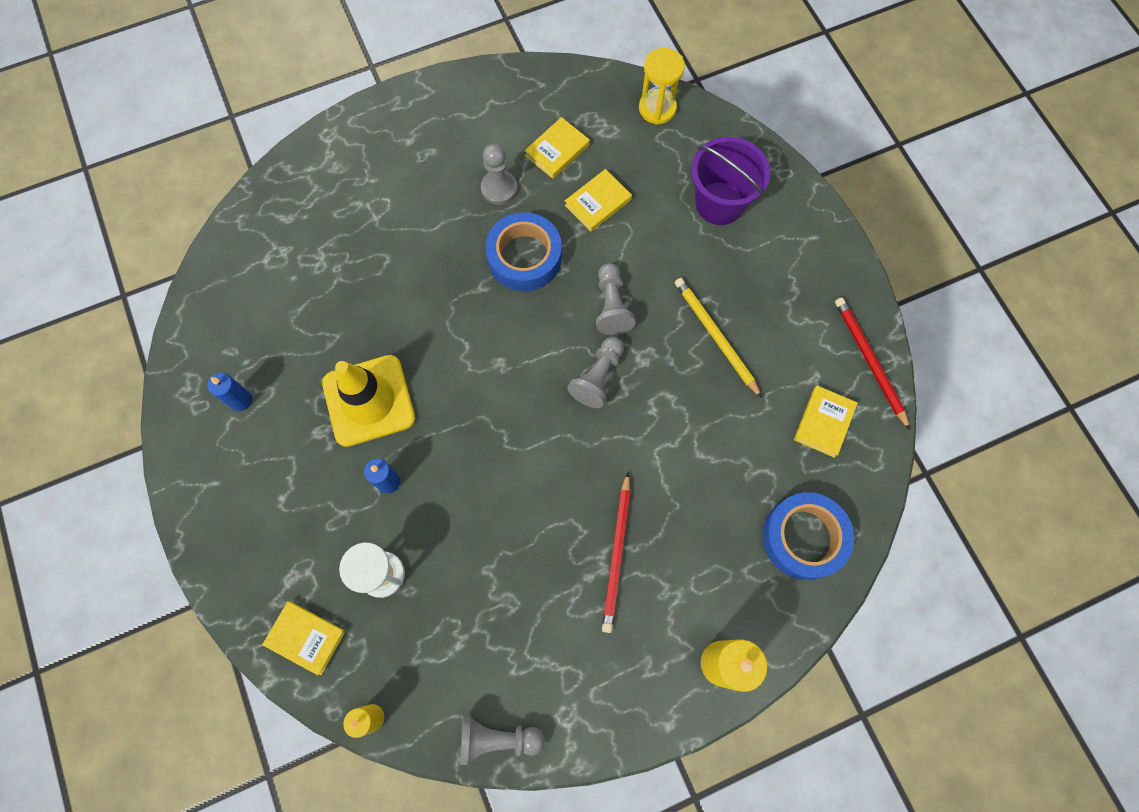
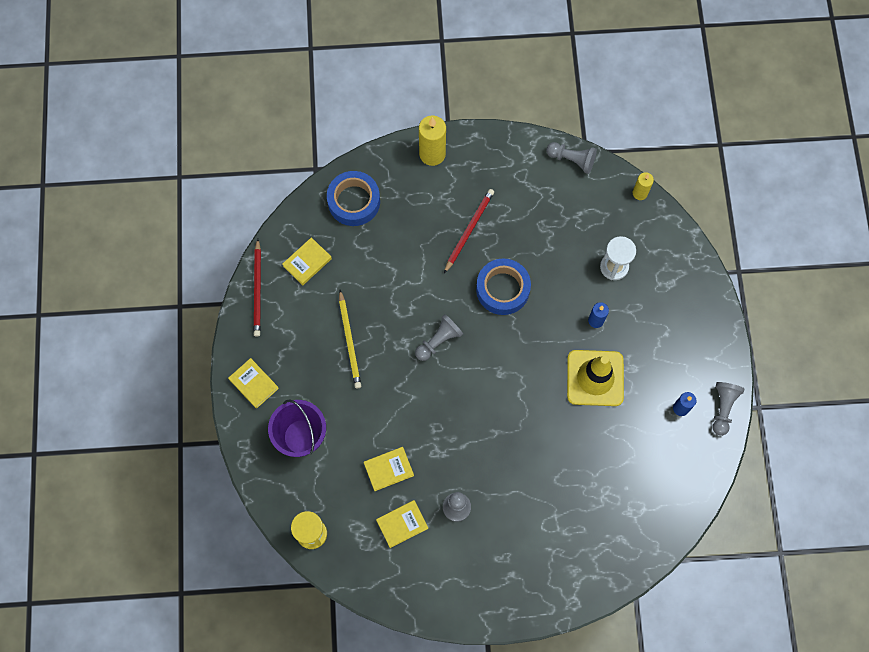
camera: 160 degrees left, 0 degrees up
yellow book [262,601,346,675] -> yellow book moved to [228,358,279,409]
blue tape [485,212,562,291] -> blue tape moved to [476,259,531,315]
grey pawn [596,263,636,335] -> grey pawn moved to [713,382,744,436]

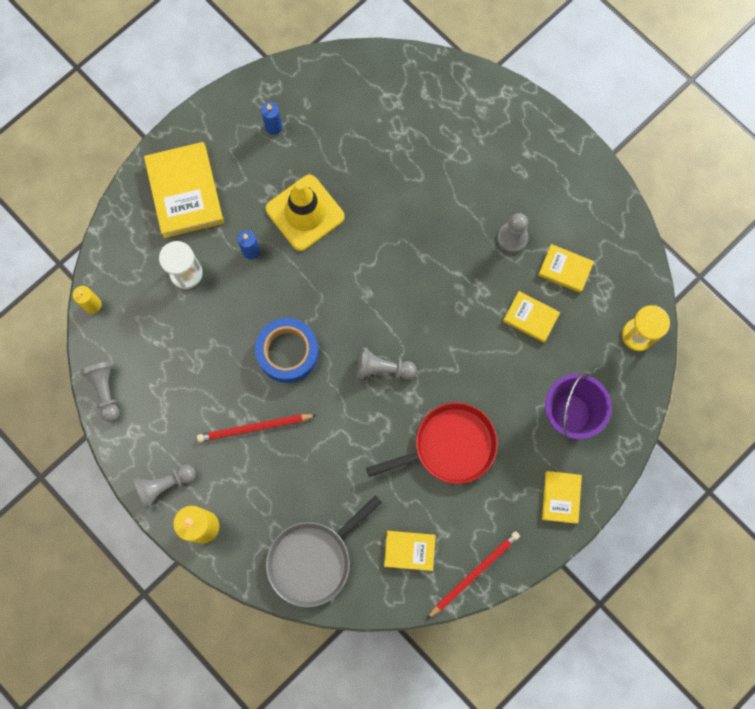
camera: 130 degrees left, 5 degrees up
blue tape [327,171,380,226] -> grey pan [266,495,382,607]
yellow pencil [339,290,361,389] -> red pan [366,403,498,484]
grey pawn [713,382,744,436] -> grey pawn moved to [133,465,196,509]
none -> yellow book [144,142,224,238]

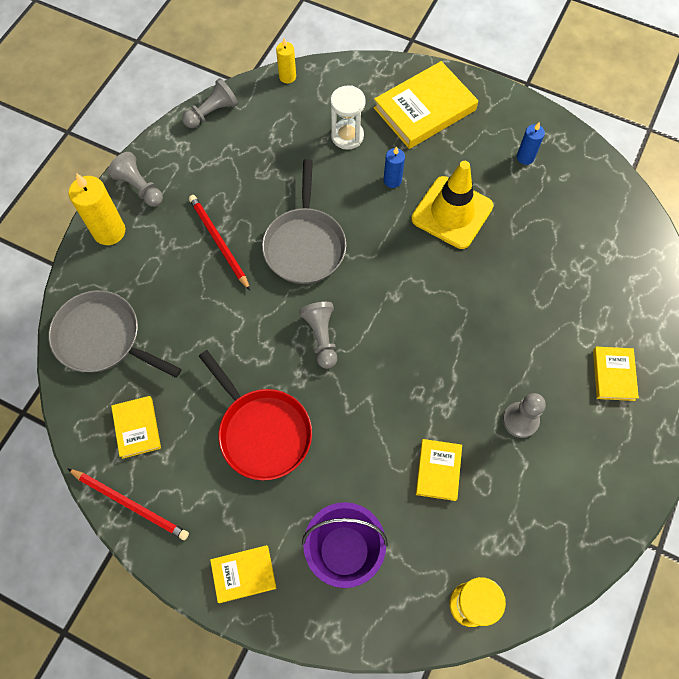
camera: 70 degrees right, 10 degrees down
blue tape [255,318,319,383] -> grey pan [262,159,346,284]
yellow book [538,244,594,293] -> yellow book moved to [593,347,639,401]

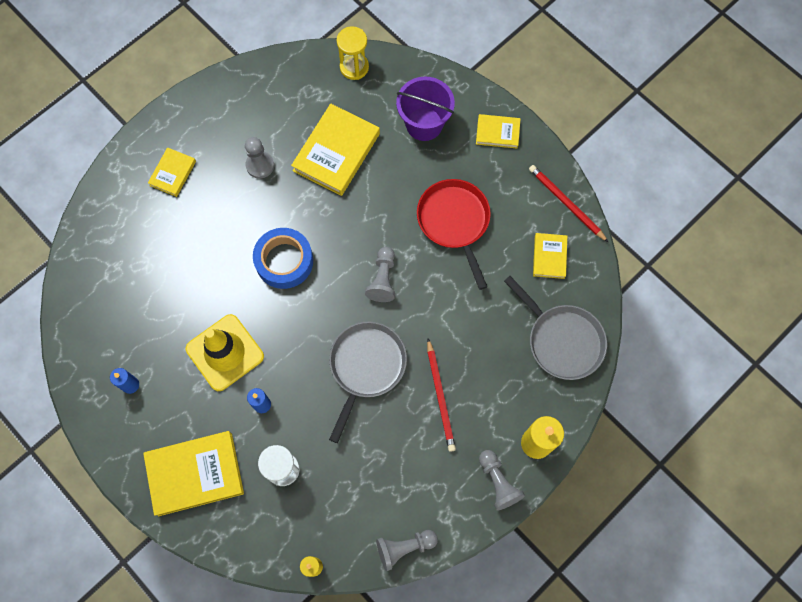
camera: 160 degrees left, 5 degrees up
yellow book [416,439,462,501] -> yellow book [291,104,380,196], size x1.85
none -> blue tape [253,228,313,289]

